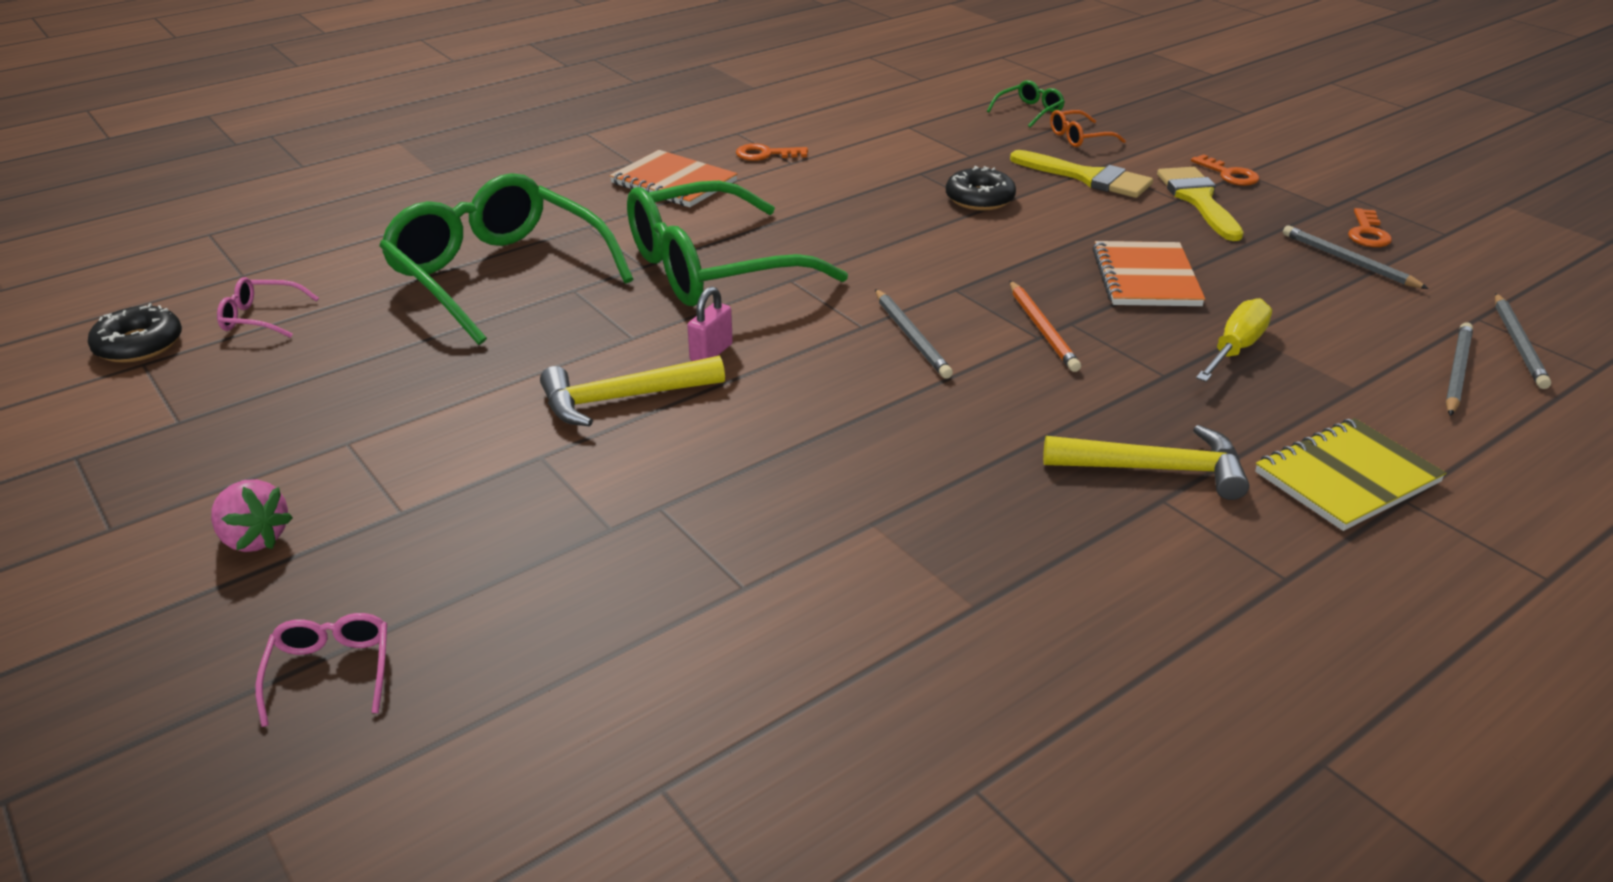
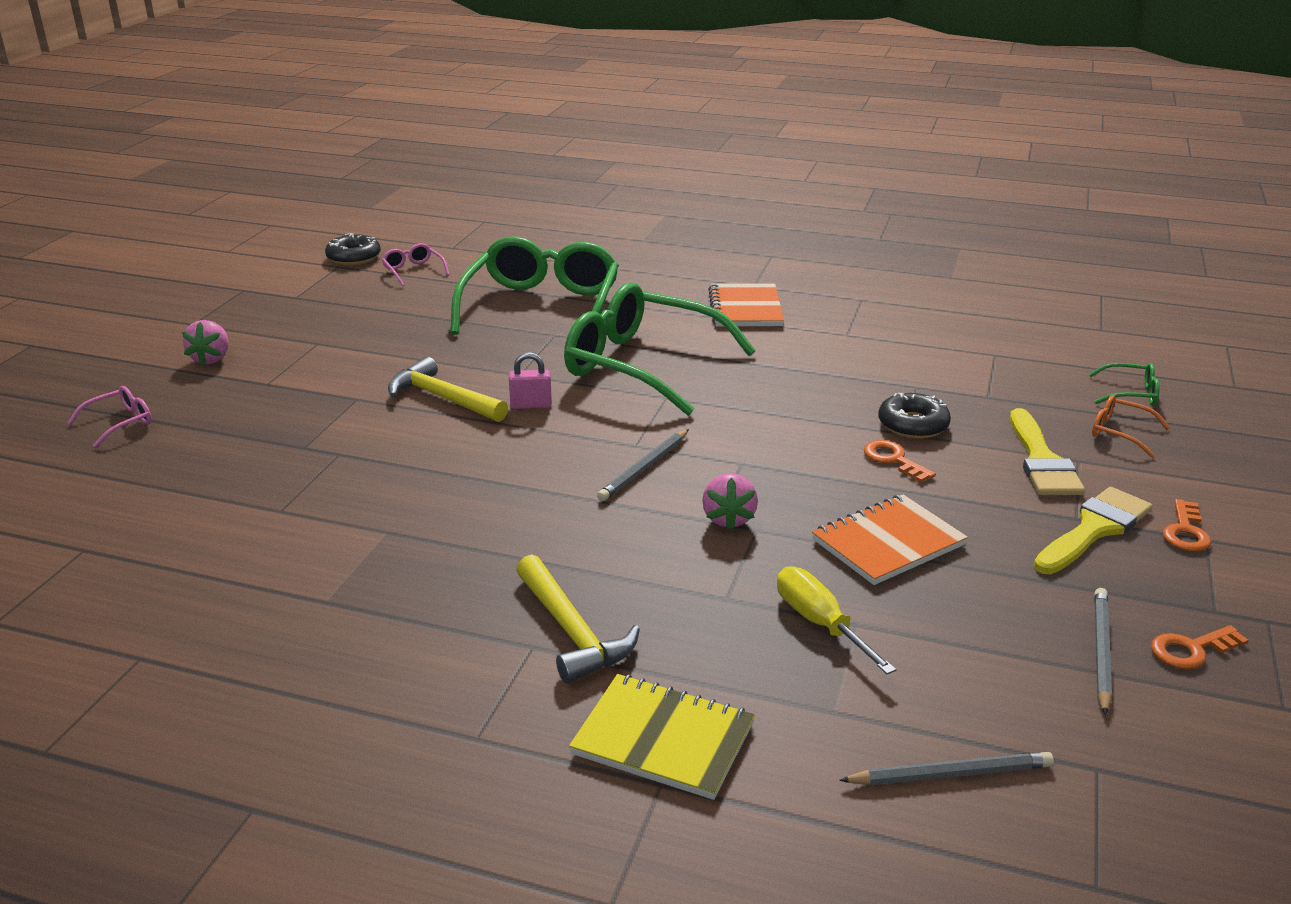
camera: 55 degrees right, 5 degrees down
orange key [736,143,808,161] -> orange key moved to [864,440,936,482]
orange pencil [1010,281,1081,372] -> pink strawberry [702,473,758,530]
yellow screwdriver [1196,298,1272,382] -> yellow screwdriver turned 120 degrees counterclockwise [777,566,896,674]
grey pencil [1495,293,1551,389] -> none

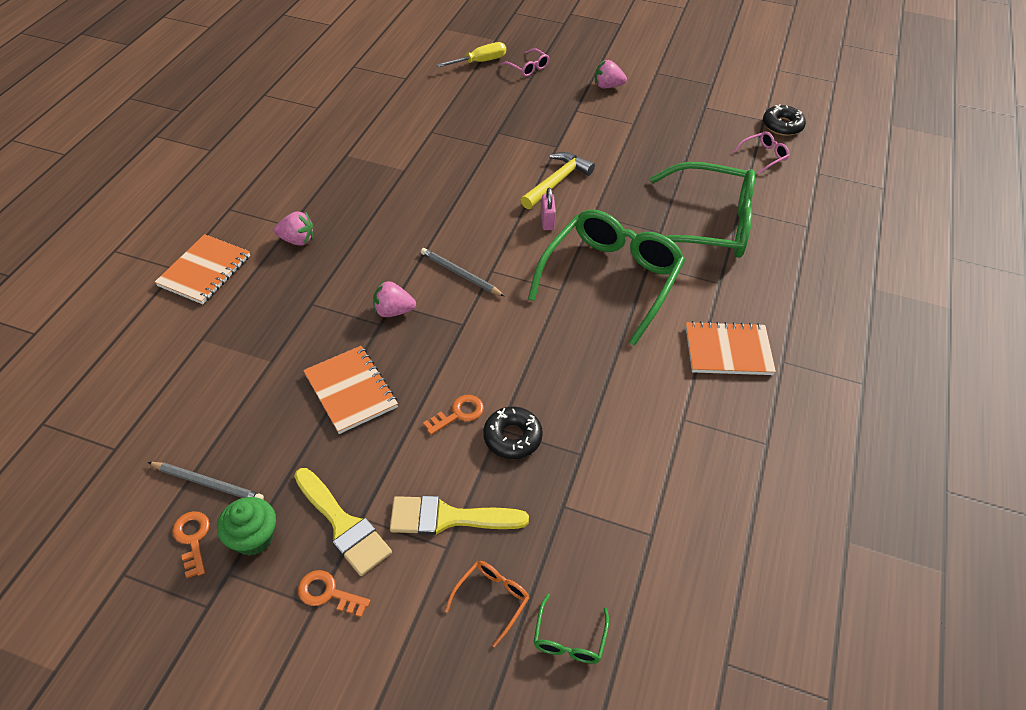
camera: 90 degrees right, 20 degrees up
yellow hammer [516,554,640,684] -> pink strawberry [274,211,314,246]
yellow notebook [569,674,755,800] -> orange notebook [155,234,250,304]
yellow screwdriver [777,566,896,674] -> yellow screwdriver moved to [437,42,506,67]
grey pencil [839,752,1054,785] -> none
none -> green cupcake [217,497,276,556]

